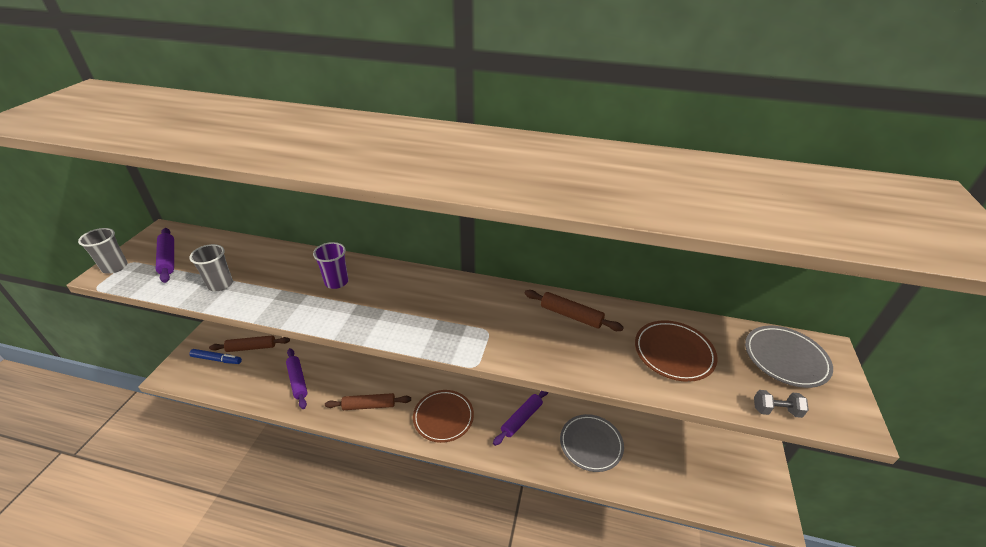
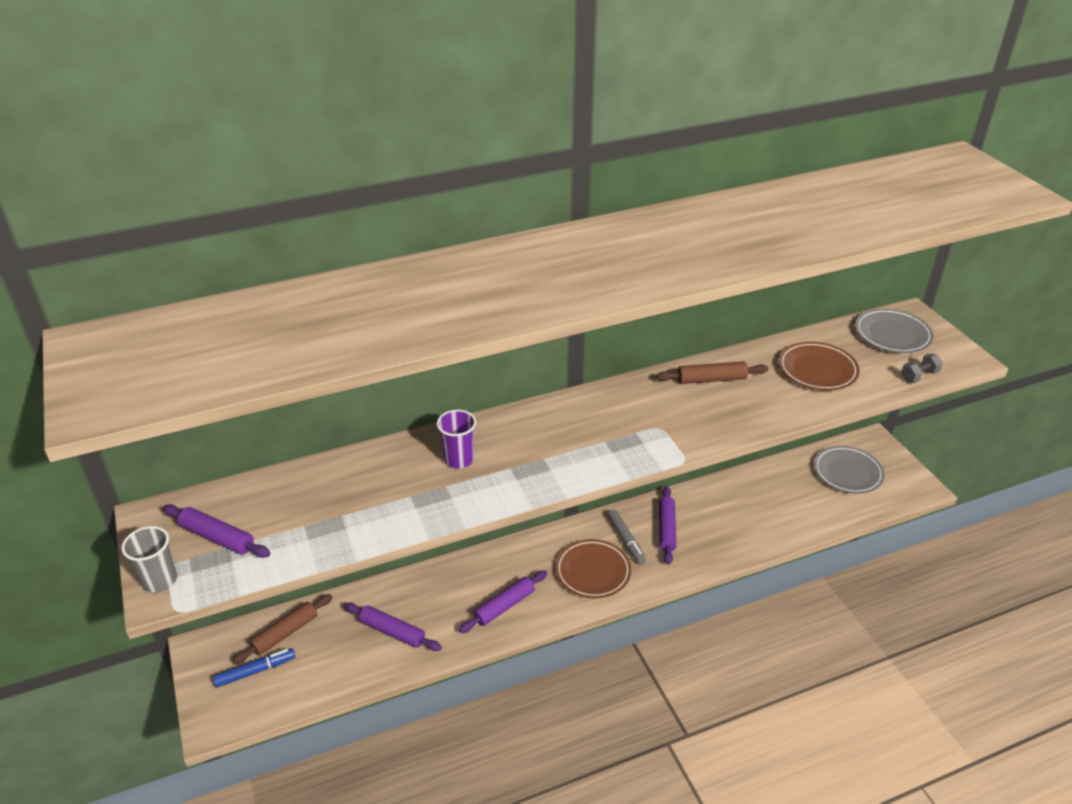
camera: 35 degrees left, 0 degrees up
grey cup [189,244,233,291] -> none
brown rolling pin [325,393,411,410] -> purple rolling pin [459,570,547,633]
grey plate [560,414,624,472] -> grey plate moved to [814,446,885,494]
none -> grey marker [607,509,646,565]

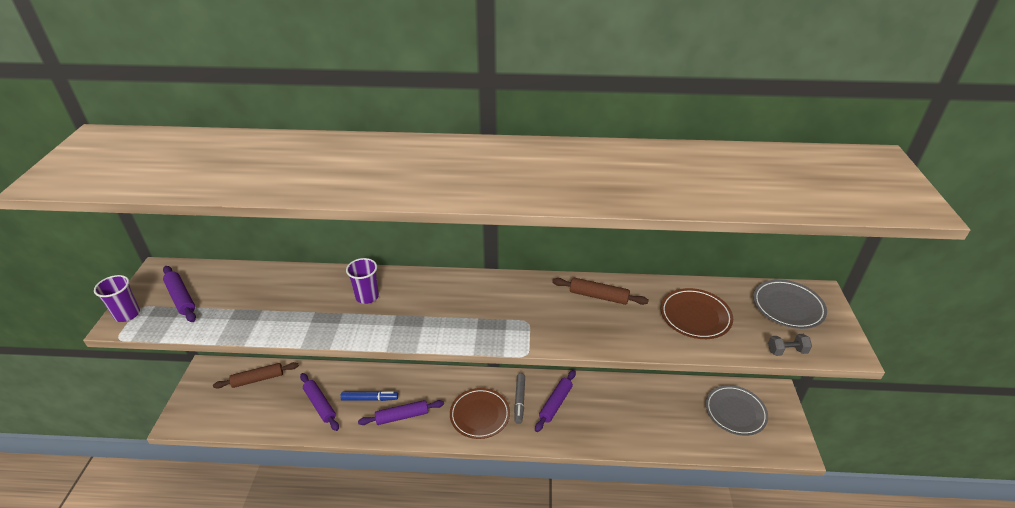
camera: 25 degrees right, 0 degrees up
grey cup [122,526,177,593] -> purple cup [94,275,140,322]
blue marker [213,648,295,688] -> blue marker moved to [340,391,398,401]

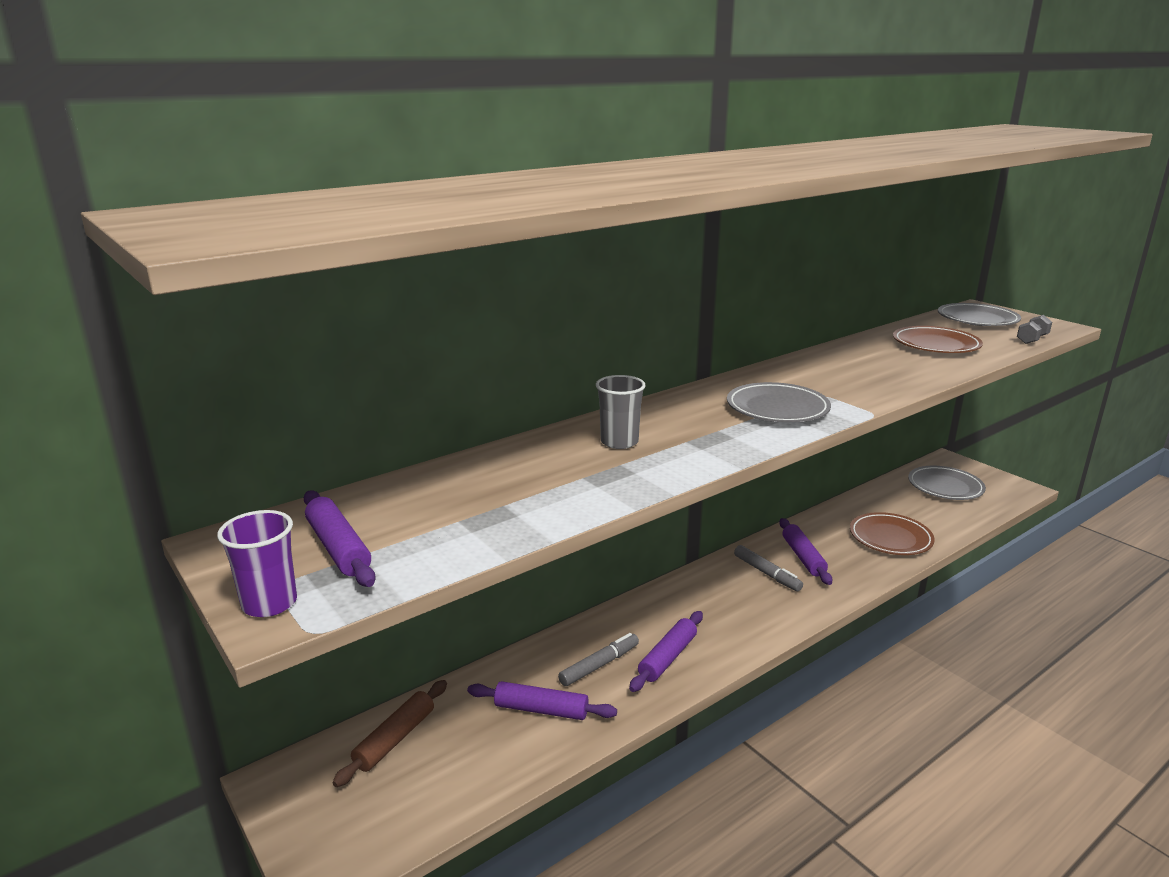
camera: 40 degrees left, 15 degrees down
purple rolling pin [163,266,196,322] -> purple rolling pin turned 45 degrees clockwise [304,490,376,587]
blue marker [340,391,398,401] -> grey marker [558,633,639,686]
purple cup [346,258,379,304] -> grey cup [596,375,646,449]
brown plate [450,388,510,439] -> brown plate moved to [850,512,935,555]
brown rolling pin [552,278,649,305] -> none
none -> grey plate [727,382,831,422]

